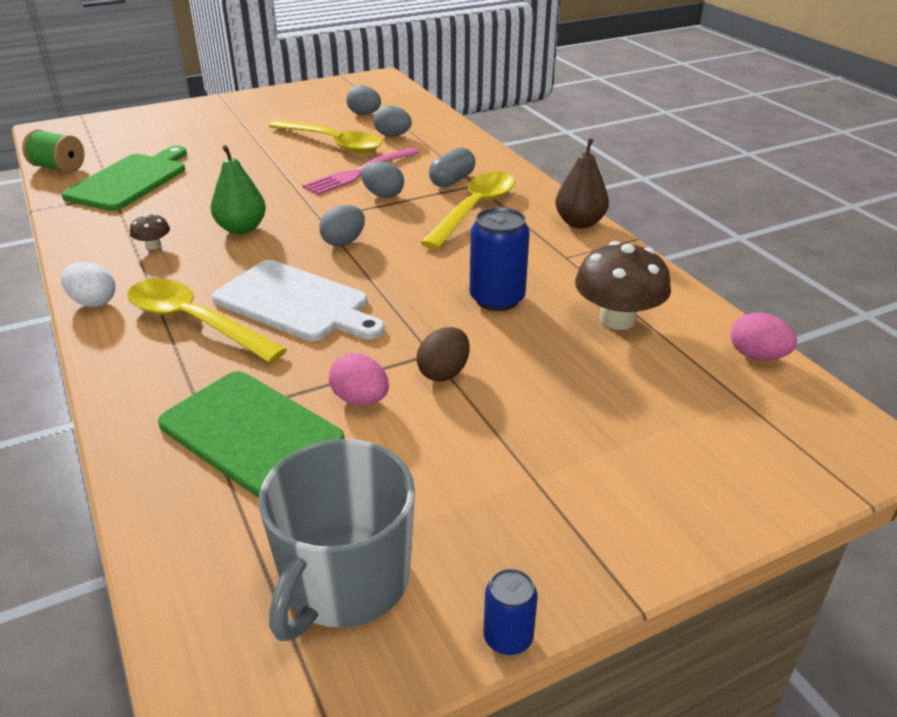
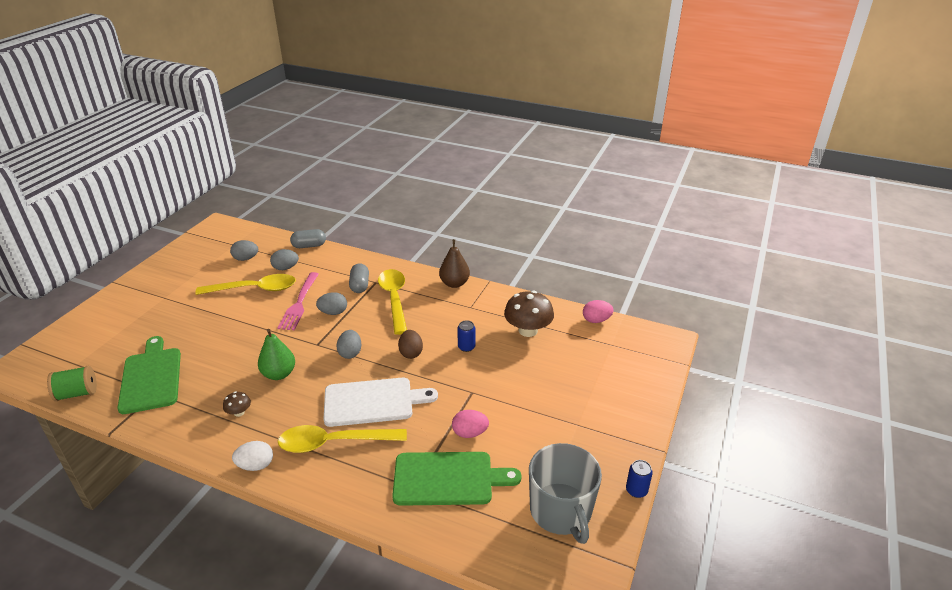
camera: 40 degrees left, 0 degrees up
brown egg [416,327,470,382] -> brown egg moved to [398,330,423,359]
blue can [470,207,530,311] -> blue can [457,320,476,352], size x0.56
none -> grey capsule [290,229,326,248]

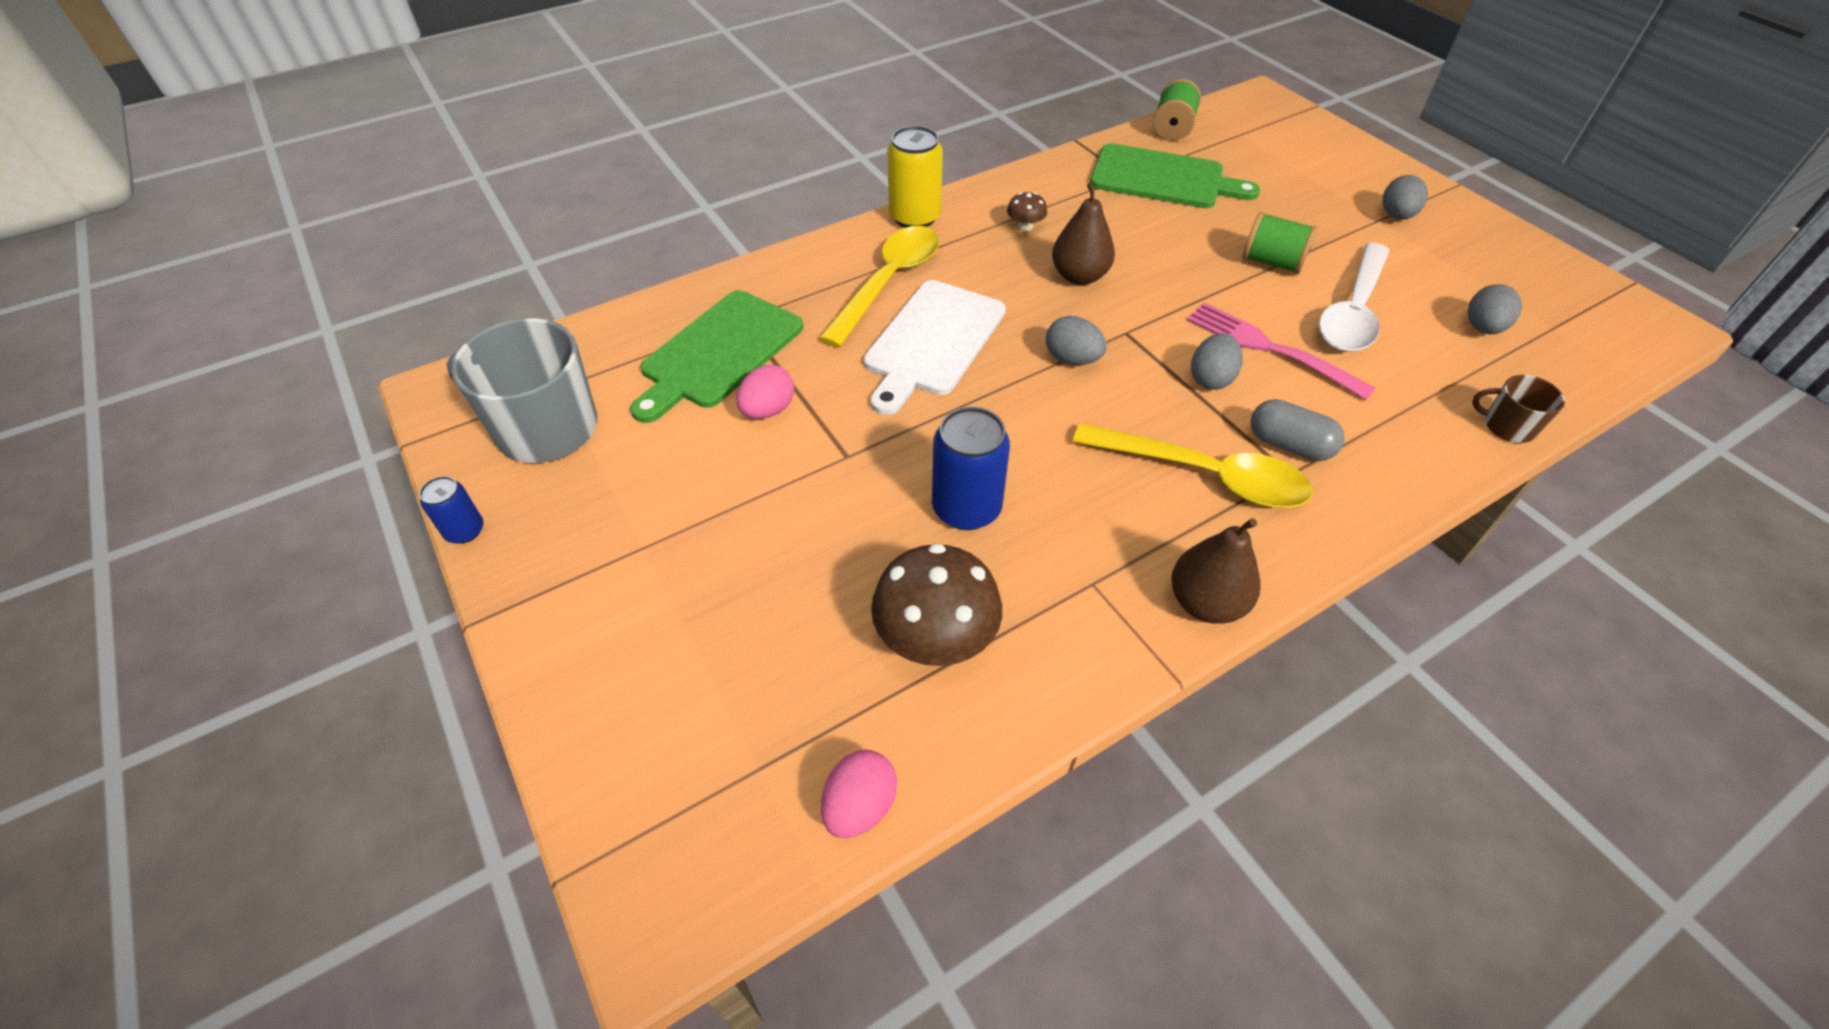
camera: 125 degrees right, 15 degrees up
yellow spoon [195,274,296,295] -> white spoon [1319,243,1390,352]
white egg [232,441,273,471] -> yellow can [887,126,943,228]
green pear [258,329,295,380] -> brown pear [1052,183,1115,285]
grey egg [270,249,299,270] -> grey egg moved to [1382,175,1428,220]
grey capsule [290,229,326,248] -> brown mug [1472,375,1565,443]
brown egg [398,330,423,359] -> none
blue can [457,320,476,352] -> blue can [932,407,1010,530], size x1.79
none -> green spool [1242,211,1318,274]

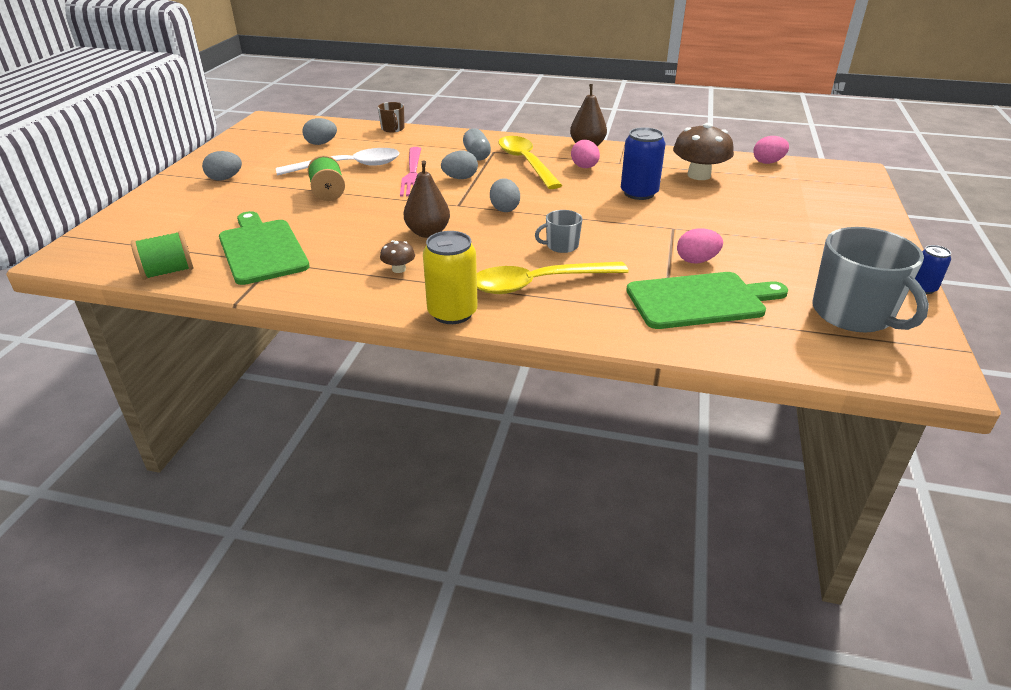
camera: 135 degrees left, 15 degrees down
white cutting board [864,280,1006,415] -> grey mug [535,210,582,253]
none -> pink egg [571,140,600,168]

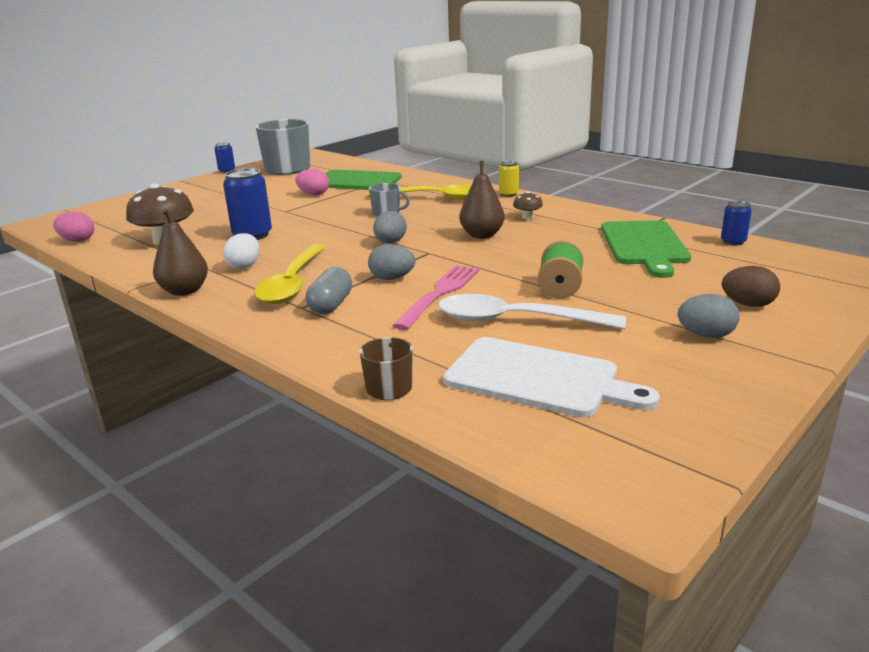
camera: 150 degrees left, 10 degrees down
green spool [131,231,194,280] -> blue can [721,201,752,245]
grey egg [302,118,337,145] -> white cutting board [443,337,660,417]
yellow can [423,231,478,324] -> yellow can [499,161,519,197], size x0.56
pink egg [571,140,600,168] -> white egg [223,233,260,270]
none -> brown egg [722,266,780,307]

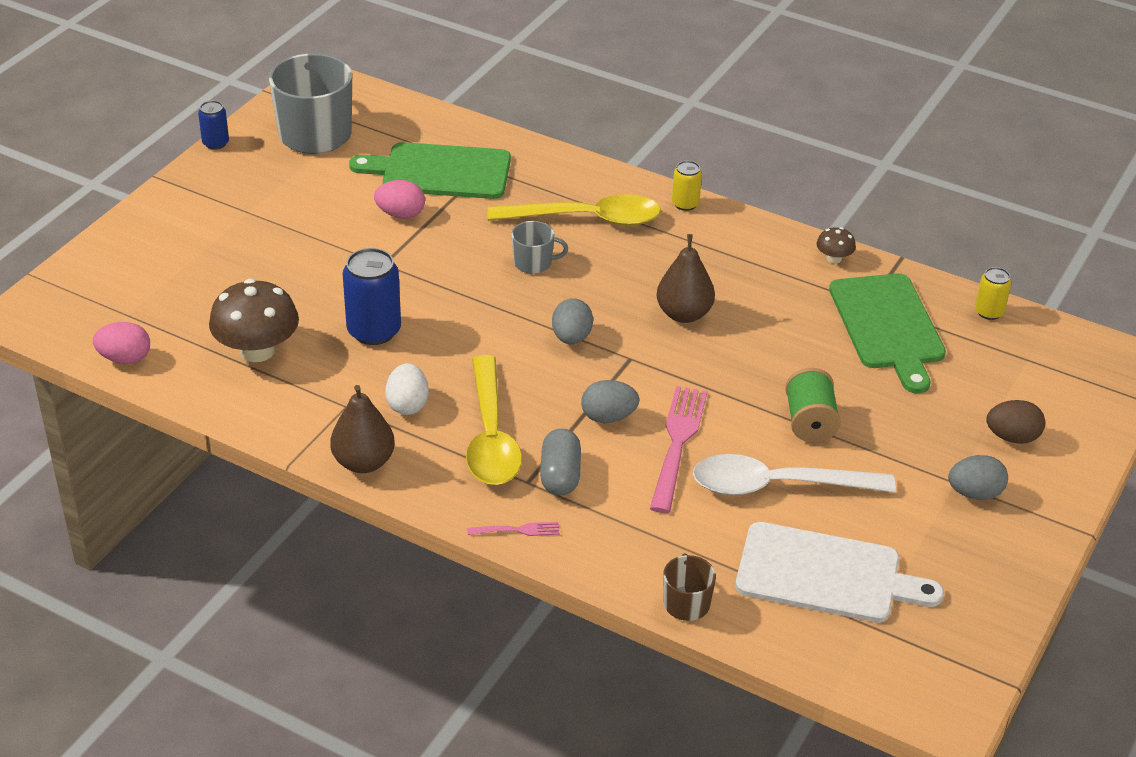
camera: 15 degrees left, 15 degrees up
brown mushroom [513,191,543,219] -> brown mushroom moved to [816,227,856,264]
blue can [721,201,752,245] -> yellow can [975,267,1011,320]
none -> pink fork [467,522,560,536]

